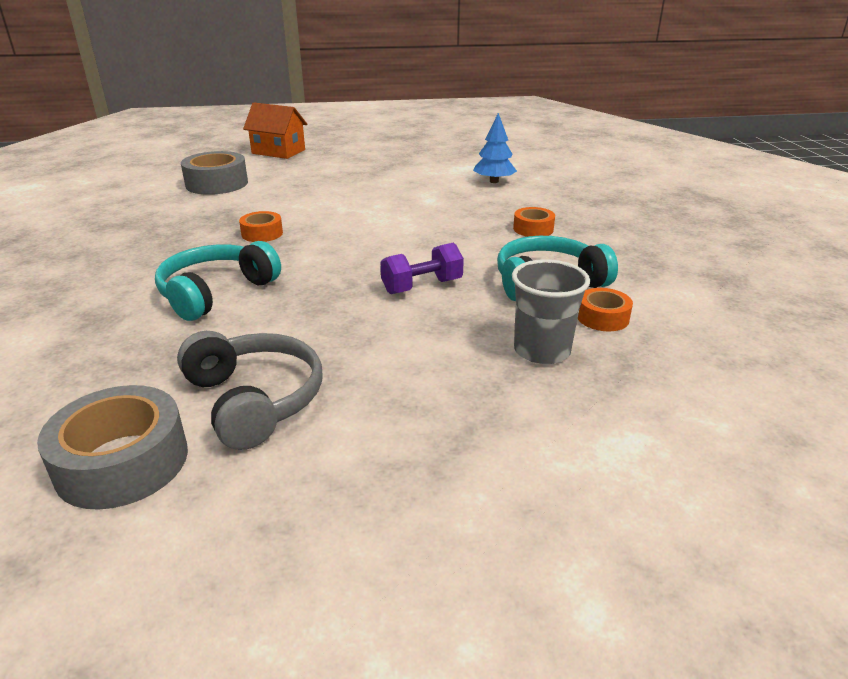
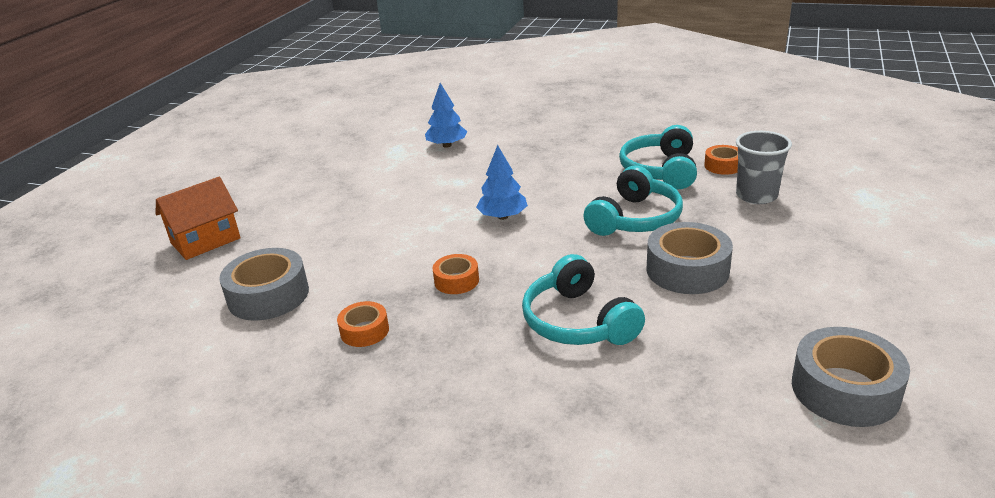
camera: 60 degrees left, 0 degrees up
grey headphones [177,331,323,450] -> none
purple dumbbell [381,243,464,294] -> turquoise headphones [583,166,683,236]
orange tape [513,207,555,237] -> orange tape moved to [337,301,389,347]
none -> blue tree [476,145,528,220]
none -> grey tape [646,222,733,294]

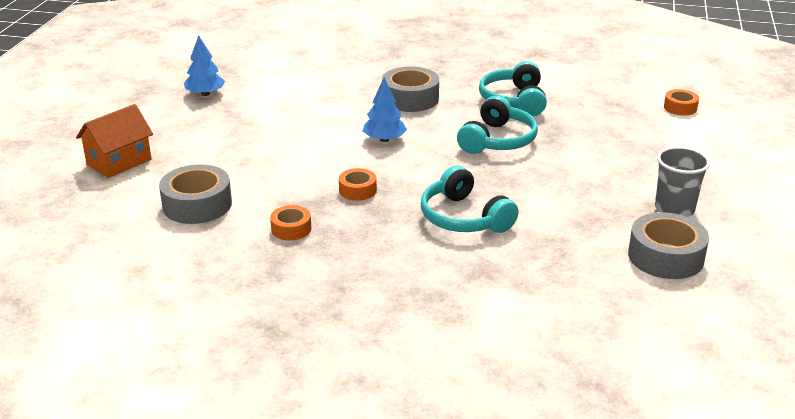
camera: 10 degrees left, 0 degrees up
blue tree [425,83,468,148] -> blue tree moved to [184,35,225,96]
grey tape [646,222,733,294] -> grey tape moved to [382,67,439,112]
orange tape [704,145,738,175] -> orange tape moved to [664,89,699,115]
grey cup [736,131,792,204] -> grey cup moved to [655,147,710,217]

